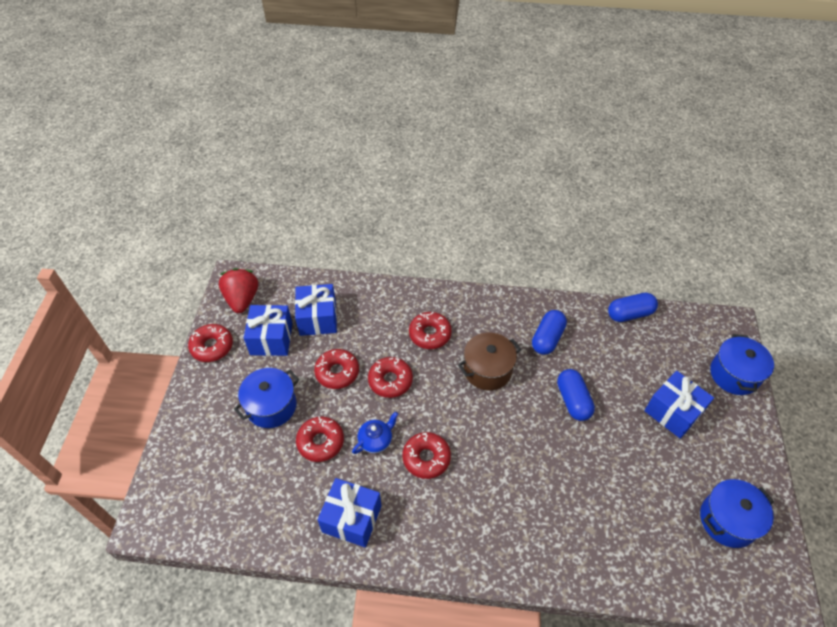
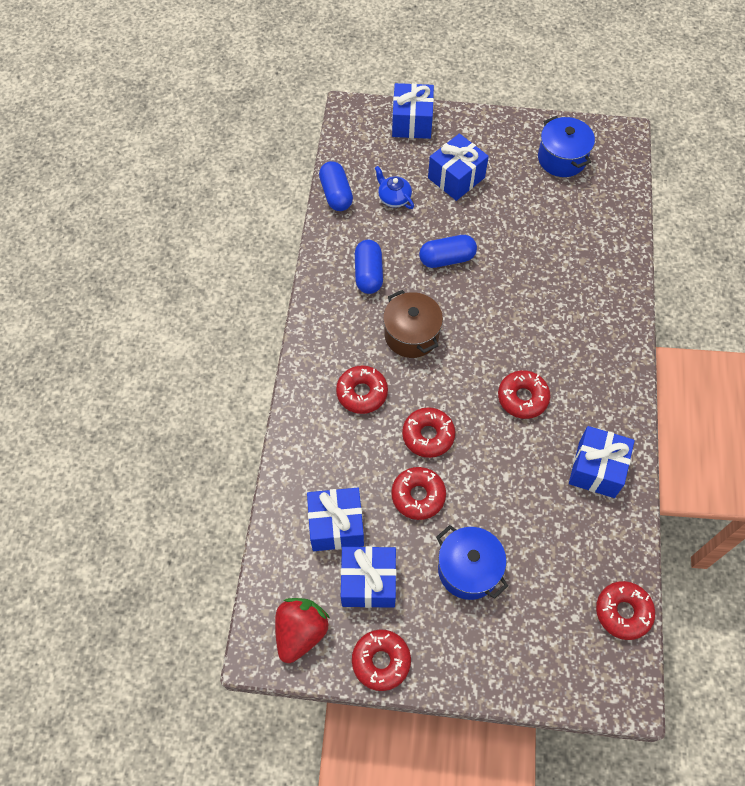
camera: 90 degrees left, 10 degrees up
red strawberry [219,268,258,313] -> red strawberry turned 120 degrees clockwise [275,598,330,663]
red donut [296,416,344,462] -> red donut moved to [596,581,655,640]
blue teapot [352,412,398,454] -> blue teapot moved to [375,166,414,209]
blue capsule [532,310,567,355] -> blue capsule turned 60 degrees clockwise [355,240,383,294]
blue pot [710,334,774,395] -> blue gift [392,83,434,139]

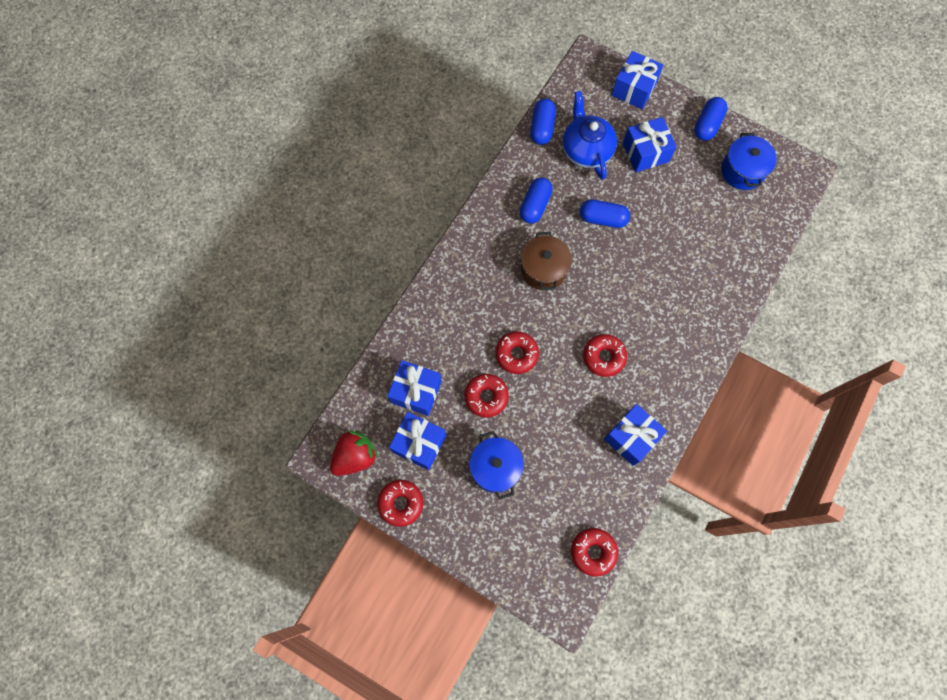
camera: 25 degrees right, 10 degrees up
red donut [336,365,388,414] -> none
blue teapot [375,166,414,209] -> blue teapot [563,91,617,180], size x1.84
none -> blue capsule [694,97,728,141]

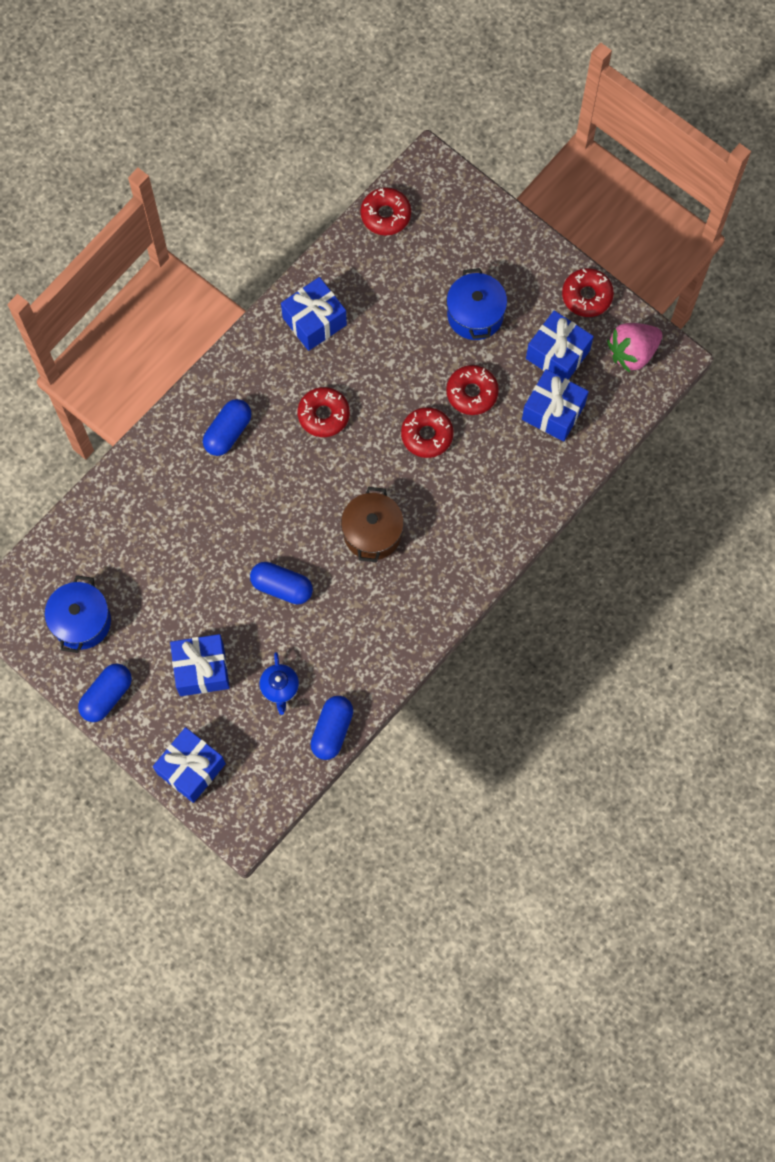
camera: 170 degrees left, 0 degrees up
red strawberry [330,431,378,476] -> pink strawberry [607,323,662,373]
blue capsule [519,177,553,224] -> blue capsule moved to [203,399,252,456]
blue teapot [563,91,617,180] -> blue teapot [259,652,299,715], size x0.54

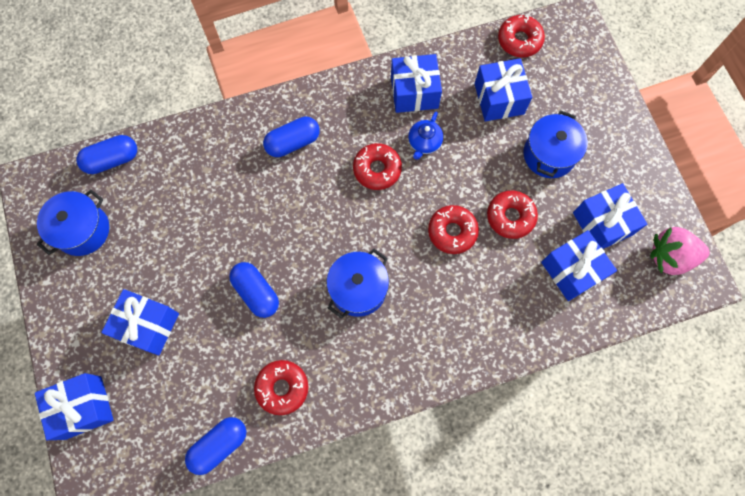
camera: 30 degrees right, 0 degrees up
blue capsule [78,664,132,722] -> blue capsule moved to [77,135,137,174]
blue teapot [259,652,299,715] -> blue teapot moved to [408,112,443,160]
brown pot [341,487,404,562] -> blue pot [327,249,389,319]
red donut [562,268,614,317] -> red donut moved to [254,360,308,415]
none -> blue gift [475,58,532,121]

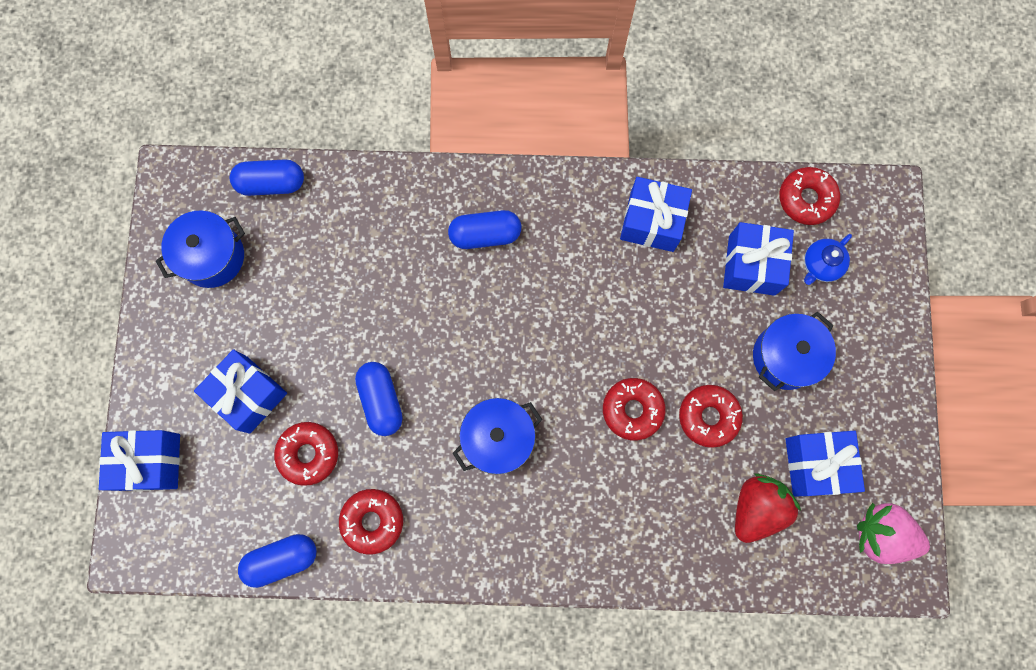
camera: 20 degrees right, 5 degrees up
red donut [353,143,402,190] -> red donut moved to [274,422,338,486]
blue teapot [408,112,443,160] -> blue teapot moved to [804,234,852,285]
blue gift [541,230,617,301] -> red strawberry [735,474,801,543]

